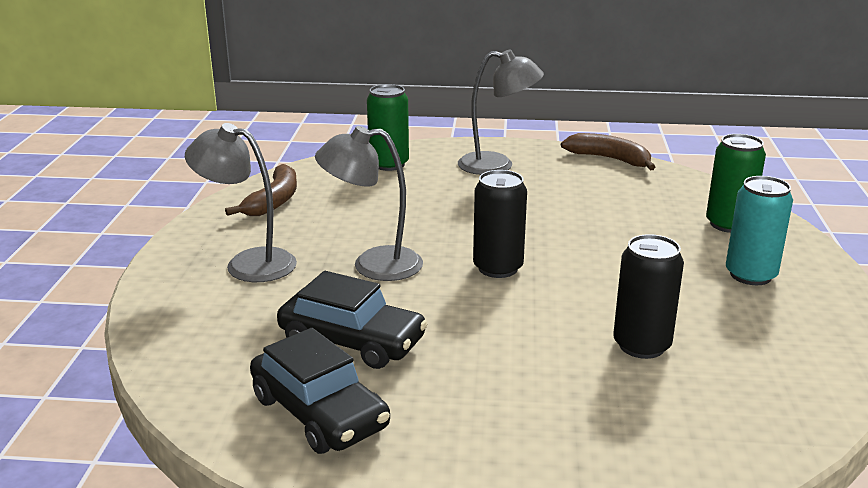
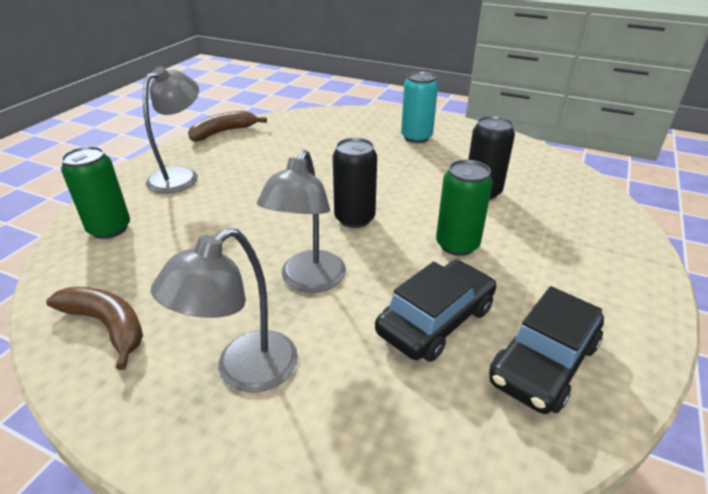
camera: 70 degrees left, 10 degrees up
black car [250,328,390,454] -> black car turned 150 degrees clockwise [489,286,604,414]
green can [706,134,766,233] -> green can moved to [436,160,493,256]

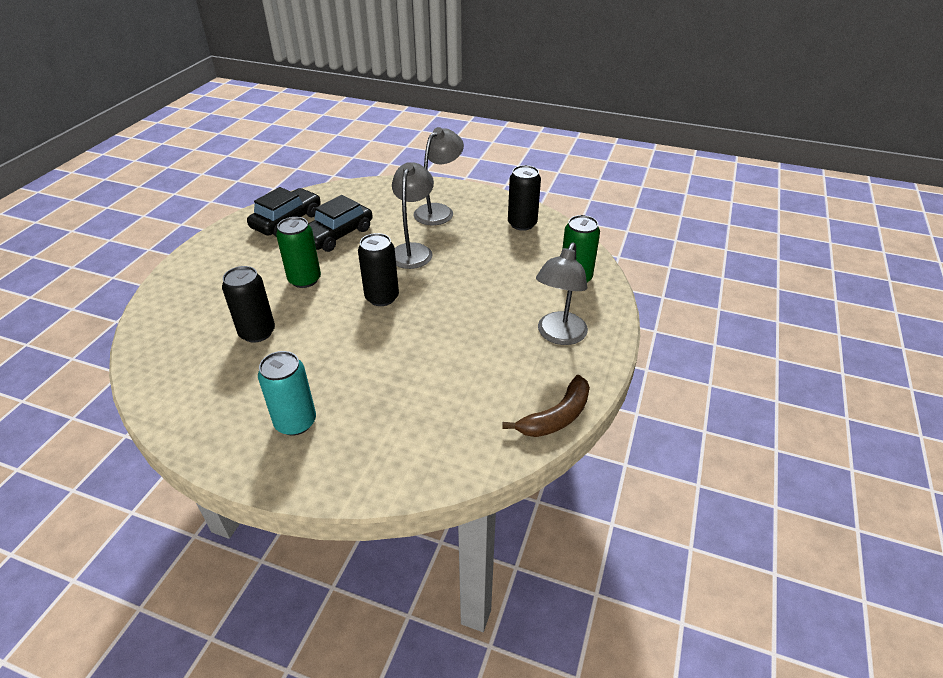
camera: 175 degrees right, 5 degrees up
brown banana [46,287,143,370] -> black can [508,165,541,231]

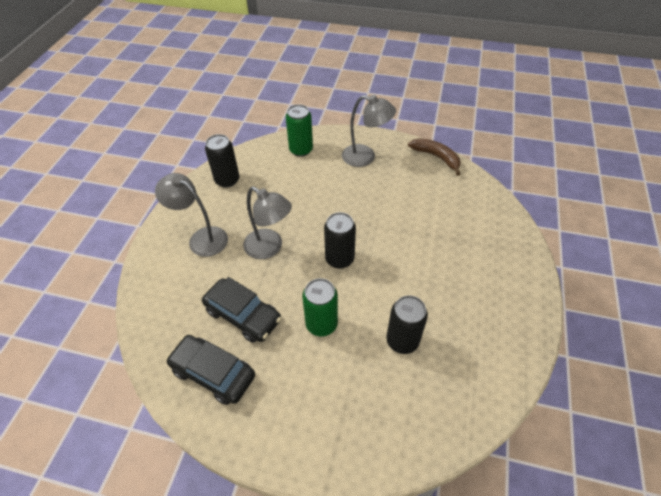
camera: 95 degrees left, 10 degrees up
turquoise can [258,351,316,435] -> none
grey lamp [392,162,434,269] -> grey lamp turned 150 degrees counterclockwise [243,186,292,259]

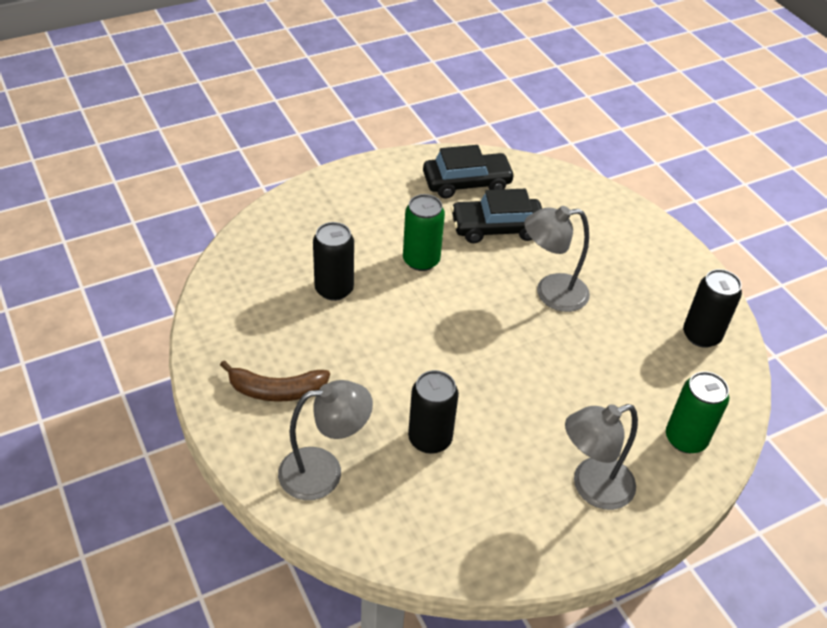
camera: 135 degrees right, 5 degrees down
grey lamp [155,173,228,257] -> grey lamp moved to [278,380,373,500]
black can [324,212,356,269] -> black can moved to [408,370,459,454]
brown banana [408,138,461,176] -> brown banana moved to [220,361,330,402]

